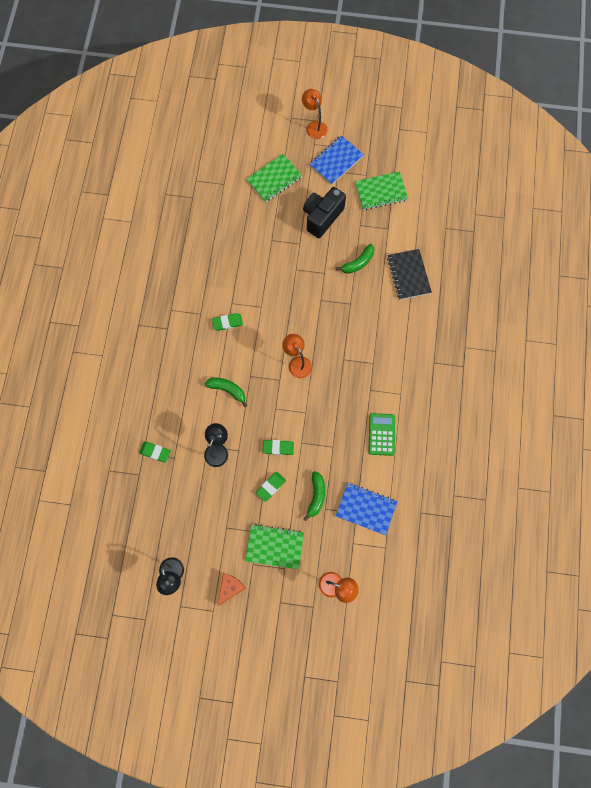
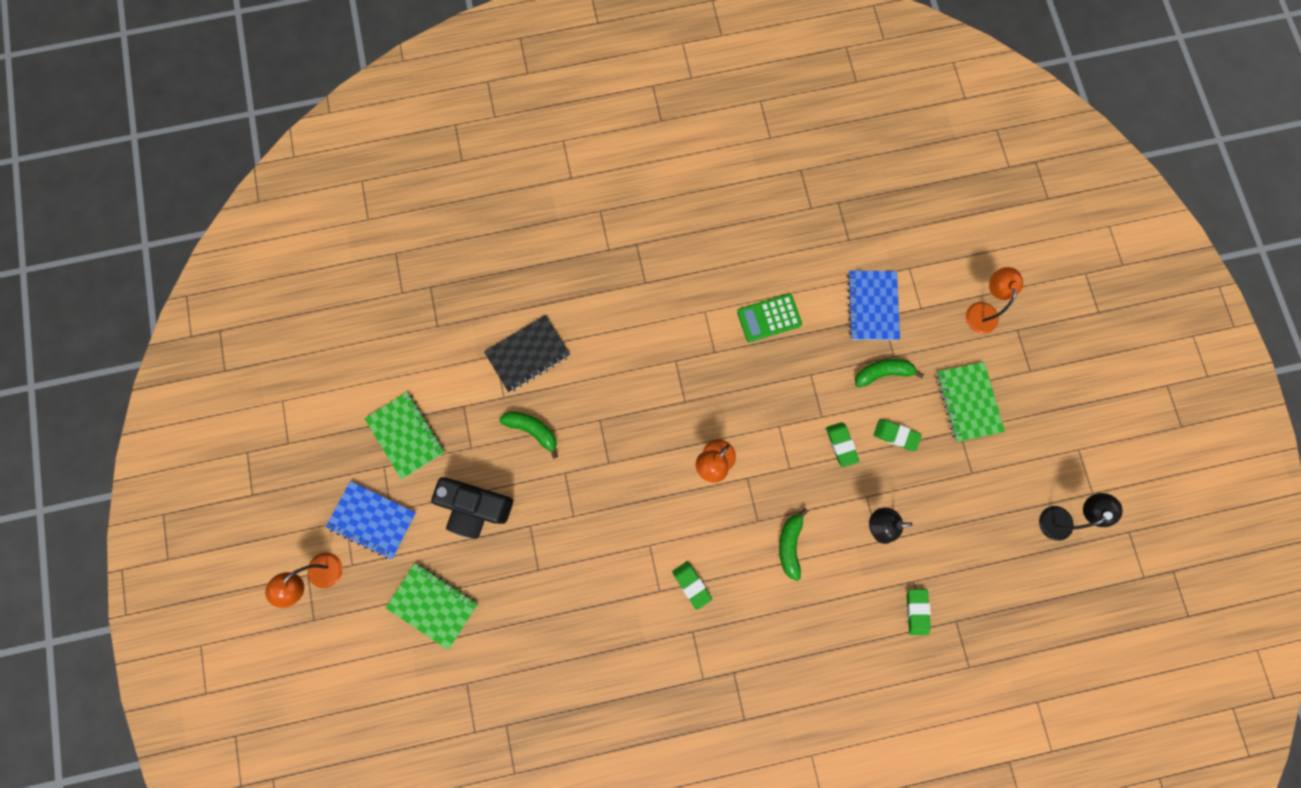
camera: 110 degrees left, 5 degrees up
orange cheese [218,573,246,606] -> none

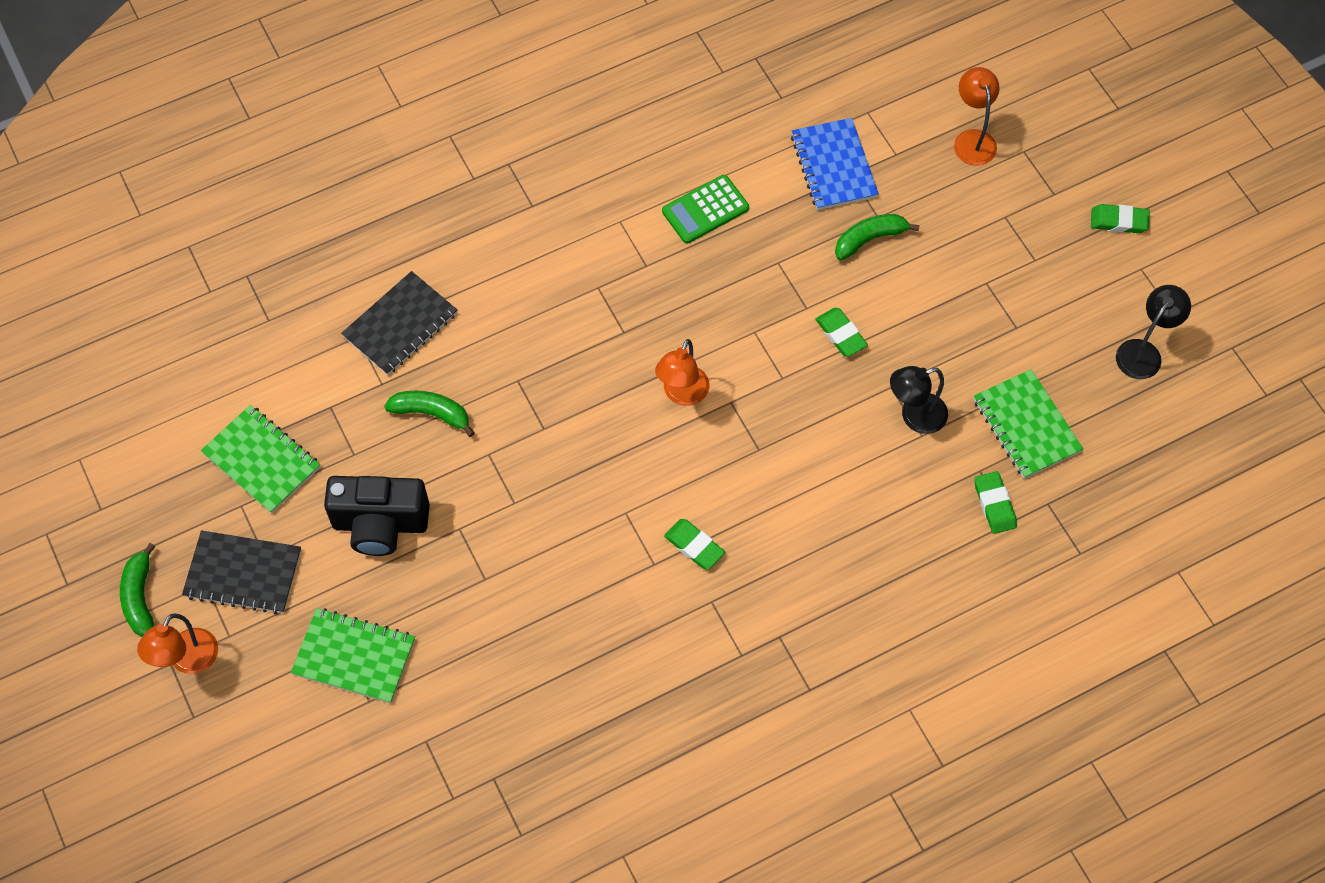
camera: 15 degrees left, 15 degrees down
blue notebook [326,481,416,559] -> black notebook [182,530,301,614]
green banana [779,508,809,581] -> green banana moved to [120,543,155,637]
green eraser [873,419,922,451] -> green eraser moved to [1091,204,1150,233]
green notebook [936,362,1005,442] -> green notebook moved to [974,369,1083,479]

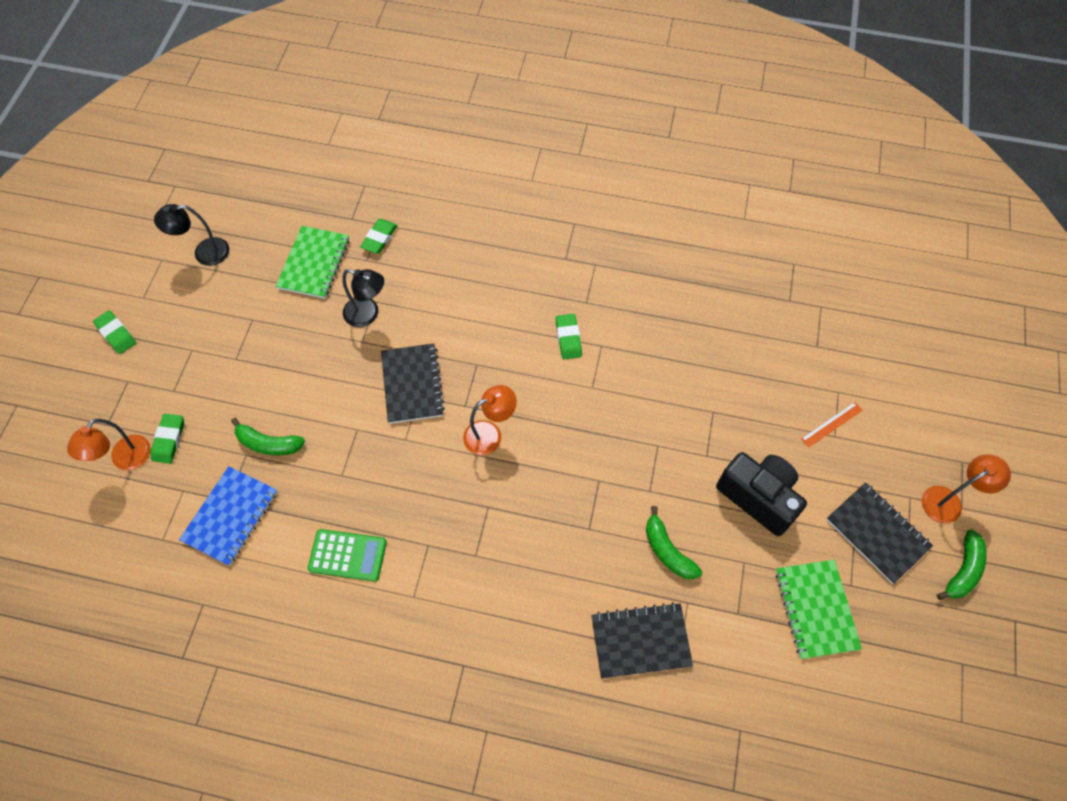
camera: 140 degrees left, 0 degrees up
green notebook [291,608,415,703] -> orange ruler [801,402,863,448]
green eraser [815,308,868,357] -> green eraser moved to [150,414,184,463]
none -> black notebook [381,343,445,424]

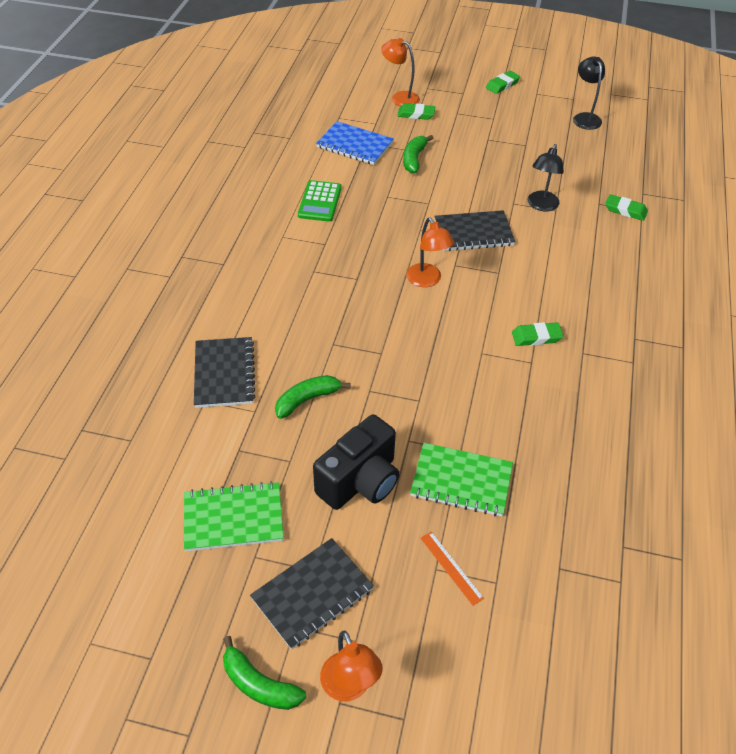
camera: 90 degrees right, 15 degrees down
green notebook [276,226,349,299] -> green notebook moved to [410,443,513,516]

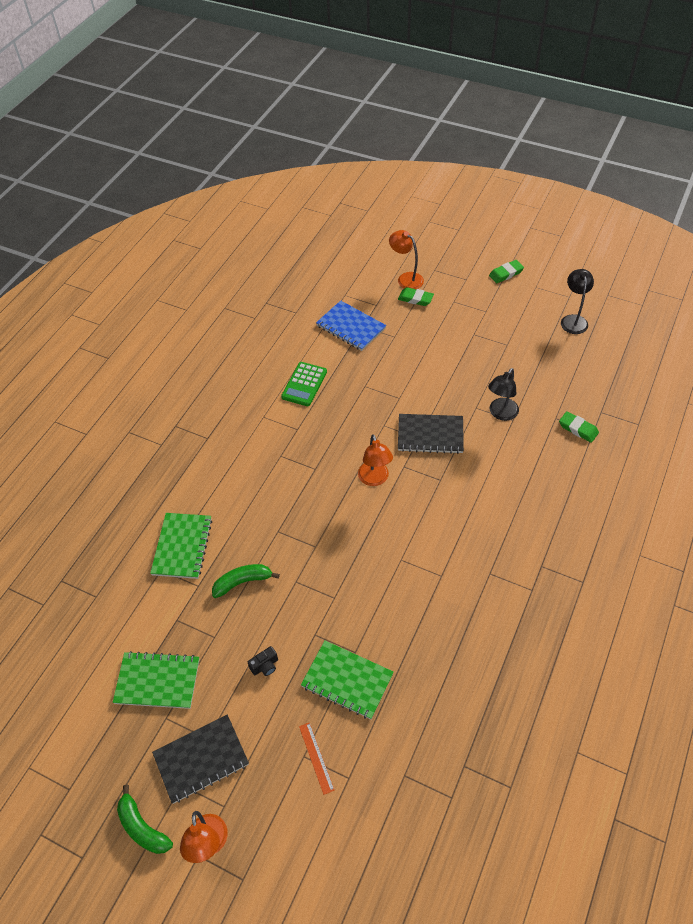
camera: 15 degrees right, 5 degrees up
black notebook [194,337,256,408] -> green notebook [150,513,212,579]
black camera [313,414,399,510] -> black camera [248,646,278,676], size x0.40
green banana [403,135,433,174] -> none
green eraser [512,322,564,346] -> none

